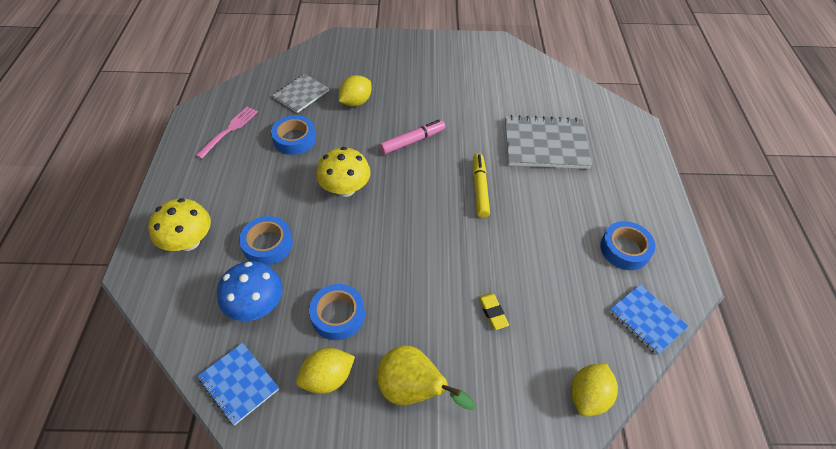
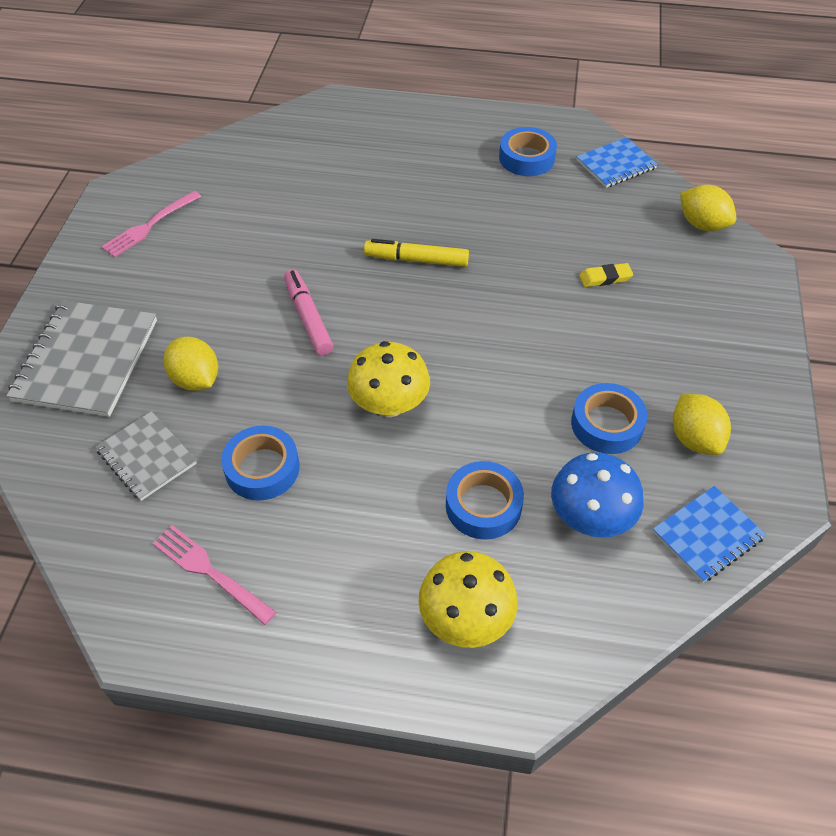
camera: 80 degrees left, 0 degrees up
yellow pear [377,345,475,410] -> none
grey notebook [505,115,592,169] -> grey notebook moved to [6,300,157,417]
none -> pink fork [101,191,201,257]

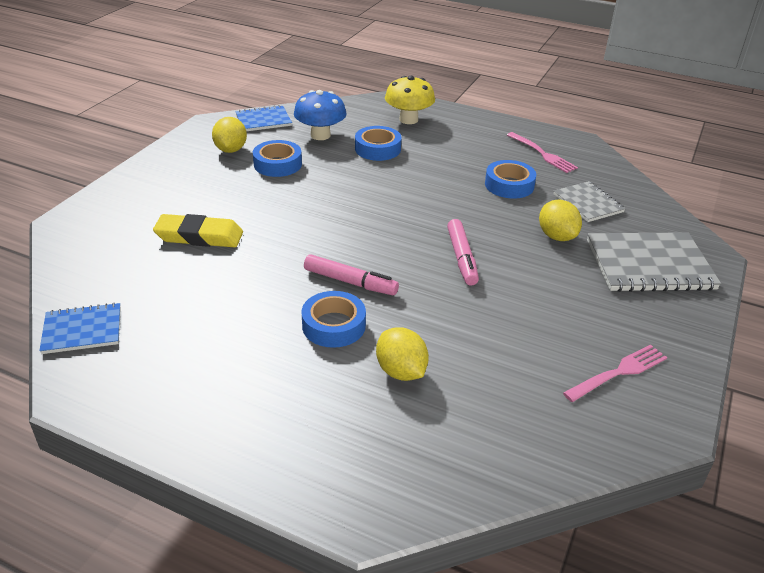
camera: 165 degrees left, 15 degrees down
grey notebook [6,300,157,417] -> grey notebook turned 60 degrees clockwise [587,232,721,292]
yellow mushroom [347,341,430,417] -> none
yellow marker [364,239,469,267] -> pink marker [304,254,399,295]
blue tape [499,127,557,176] -> blue tape moved to [302,291,366,348]
yellow eraser [579,263,633,287] -> yellow eraser [153,214,243,247], size x1.89
yellow lemon [680,185,737,231] -> yellow lemon moved to [376,327,429,381]

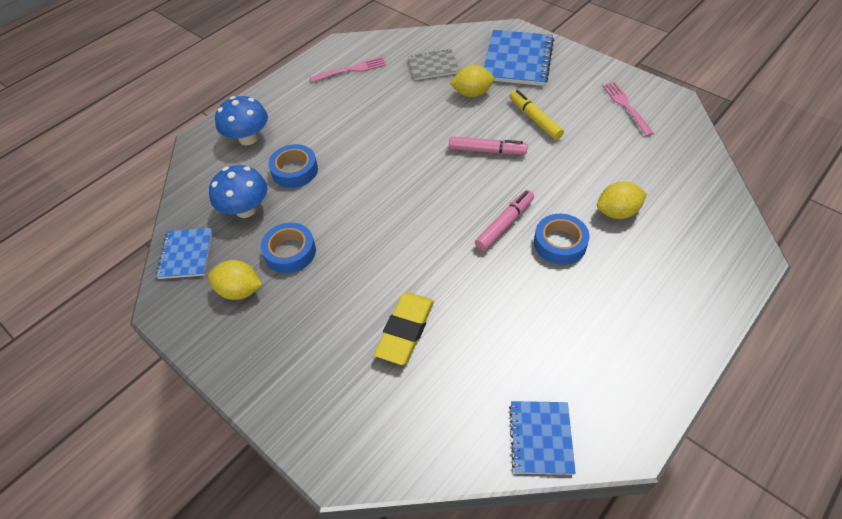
camera: 70 degrees left, 15 degrees up
yellow mushroom [385,76,435,124] -> blue mushroom [215,96,268,145]
blue tape [485,160,536,199] -> none
grey notebook [587,232,721,292] -> blue notebook [484,30,554,86]
none -> yellow marker [510,90,564,140]

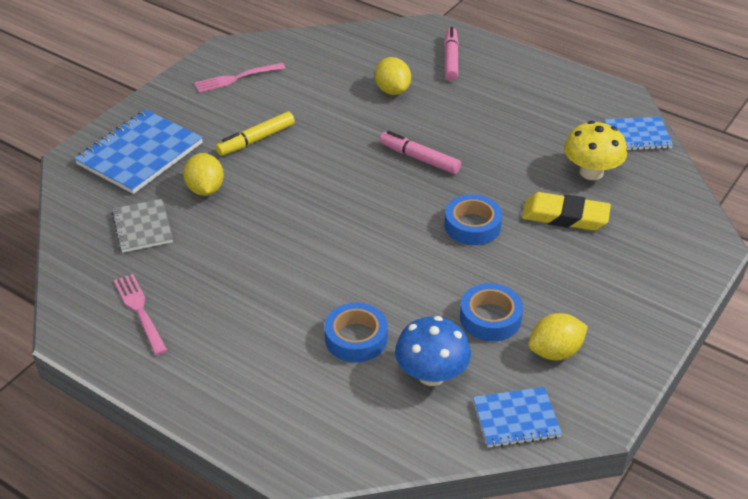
camera: 100 degrees left, 10 degrees down
yellow lemon [208,260,262,300] -> yellow lemon turned 60 degrees clockwise [528,313,588,360]
blue mushroom [215,96,268,145] -> none
pink marker [449,136,528,155] -> pink marker moved to [444,27,459,81]
blue notebook [484,30,554,86] -> blue notebook turned 60 degrees counterclockwise [74,109,203,194]
blue tape [534,214,590,265] -> blue tape moved to [445,194,502,245]
none -> yellow mushroom [564,121,627,180]

